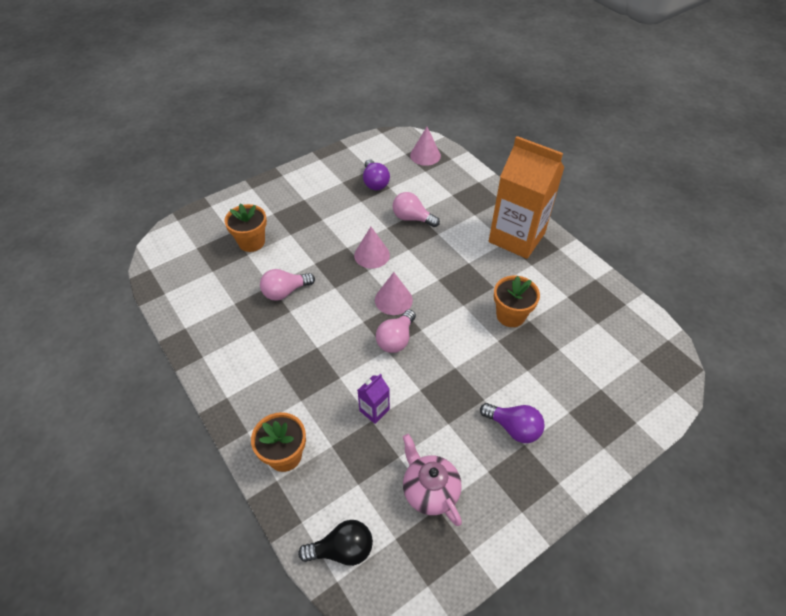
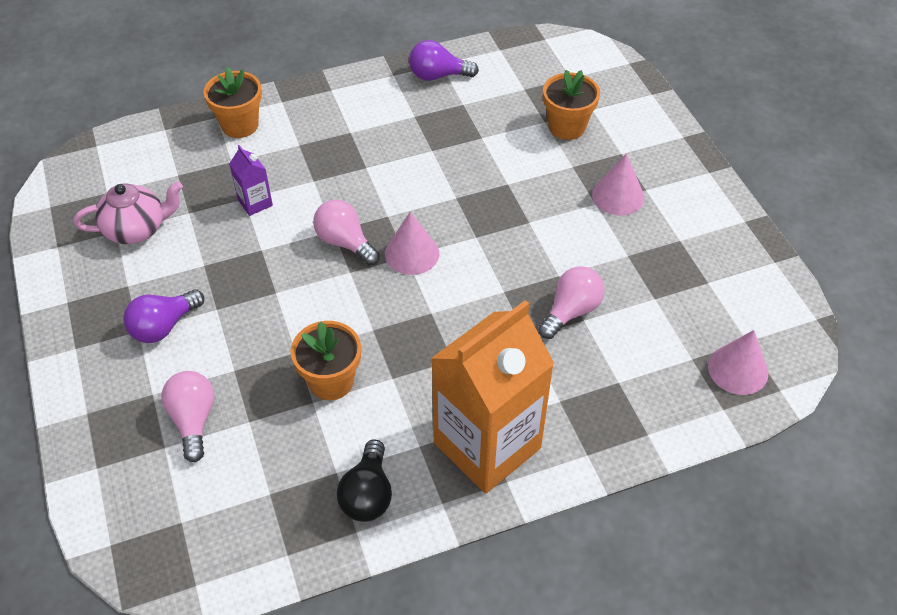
camera: 105 degrees right, 0 degrees up
pink light bulb [260,269,315,301] -> pink light bulb moved to [161,371,215,462]
black light bulb [298,520,373,566] -> black light bulb moved to [336,439,392,522]
pink cone [354,227,390,269] -> pink cone moved to [592,153,645,215]
purple light bulb [363,159,390,190] -> purple light bulb moved to [409,40,479,81]

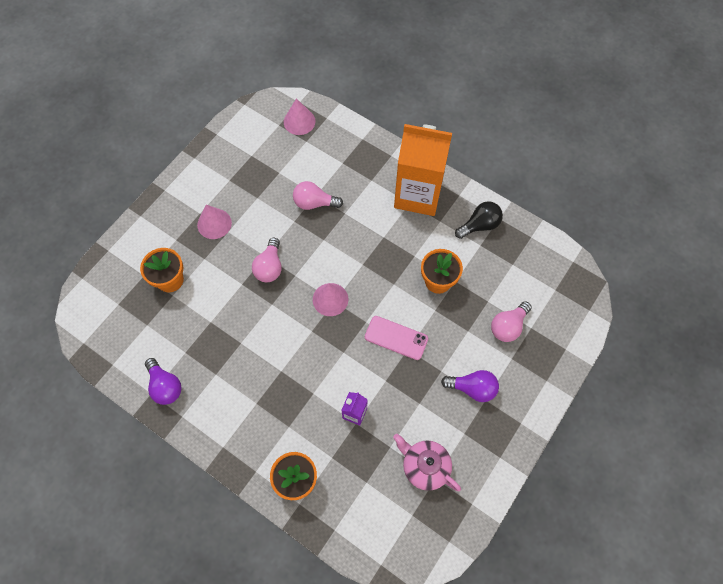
camera: 125 degrees left, 15 degrees up
pink light bulb [313,199,380,265] -> pink light bulb moved to [252,238,282,282]
none -> pink phone [365,316,428,360]

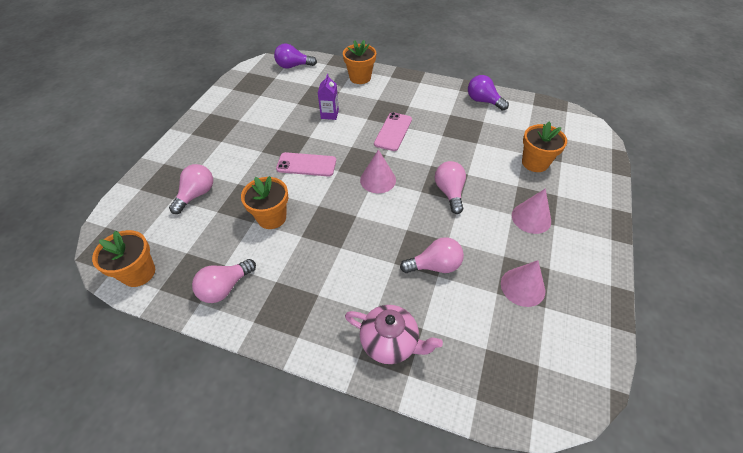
camera: 165 degrees right, 15 degrees down
pink cone [284,98,316,135] -> pink cone moved to [501,260,545,307]
pink teapot [393,434,461,491] -> pink teapot moved to [345,305,443,364]
orange carton [394,124,452,216] -> none
purple light bulb [441,370,499,402] -> purple light bulb moved to [274,43,317,69]
black light bulb [455,201,503,239] -> pink light bulb [192,259,256,303]
none -> orange flower pot [92,230,155,287]
none -> pink phone [374,112,412,151]

